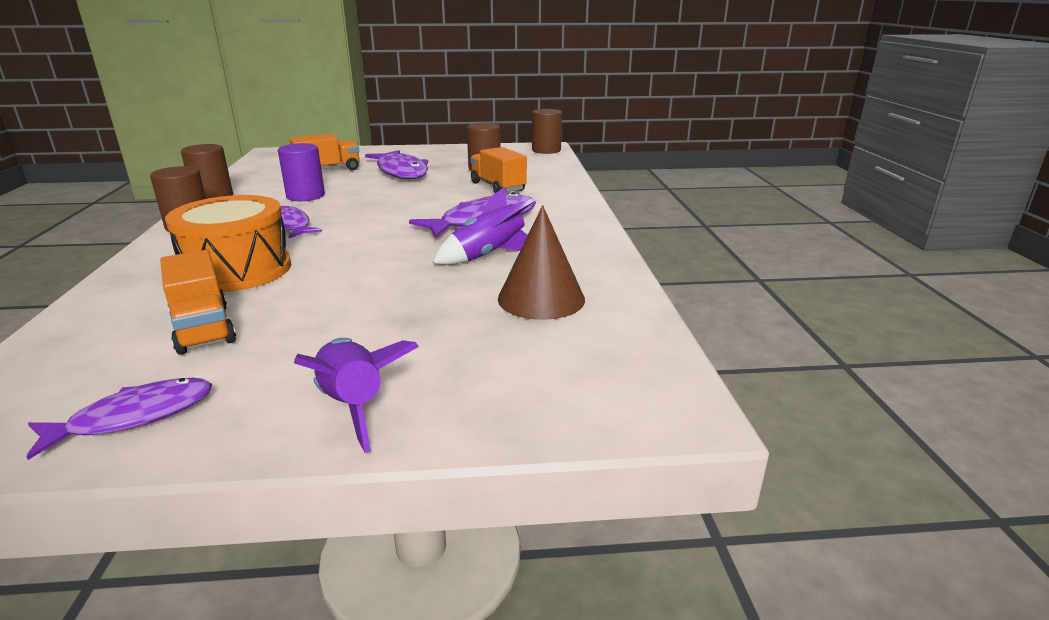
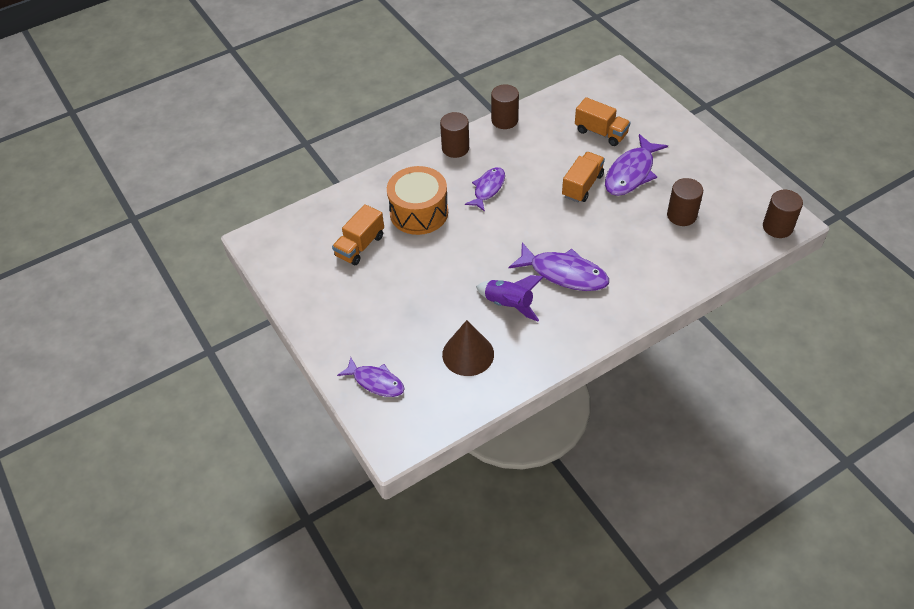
camera: 65 degrees right, 25 degrees up
purple fish [26,378,212,460] -> purple fish moved to [337,357,405,397]
purple cylinder [278,143,325,201] -> none
purple rocket [294,338,419,453] -> none
orange truck [471,147,527,193] -> orange truck moved to [562,152,605,202]

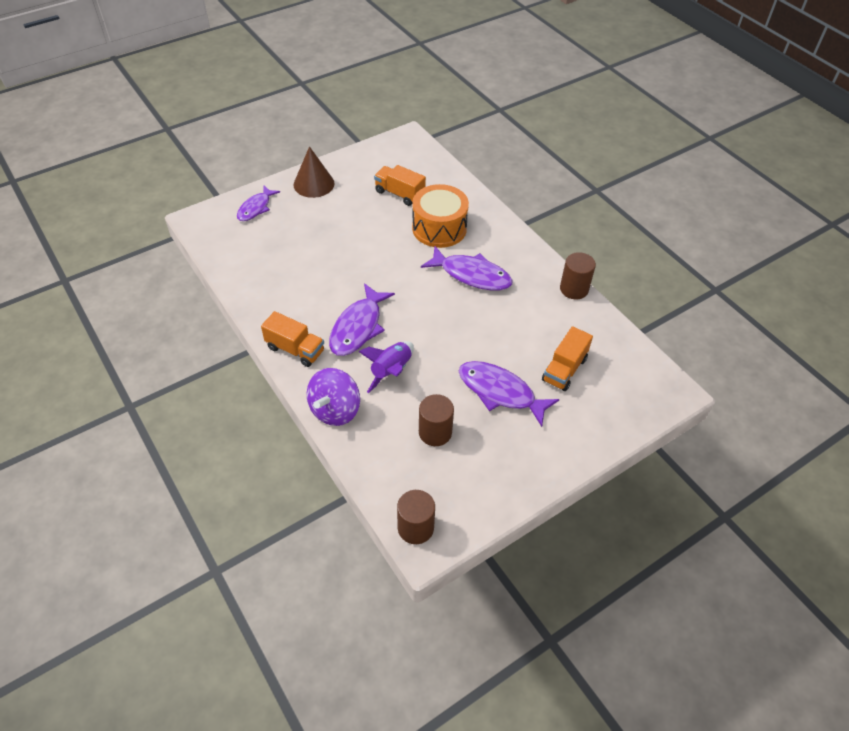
camera: 85 degrees right, 0 degrees up
brown cylinder [440,112,469,158] -> none
brown cone [442,320,494,376] -> brown cone moved to [293,146,334,198]
purple fish [465,167,505,212] -> purple fish [421,246,513,290], size x1.53
purple rocket [476,275,544,321] -> purple rocket moved to [358,341,414,393]
orange truck [562,152,605,202] -> orange truck moved to [261,311,324,367]
none -> purple spinning top [307,368,360,426]

